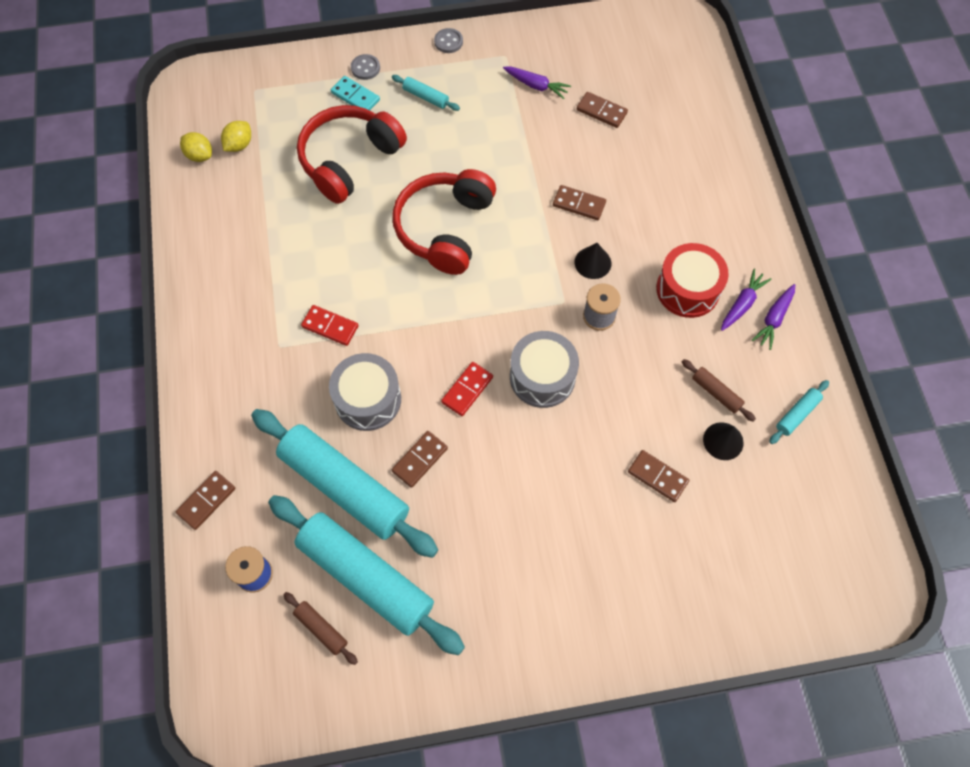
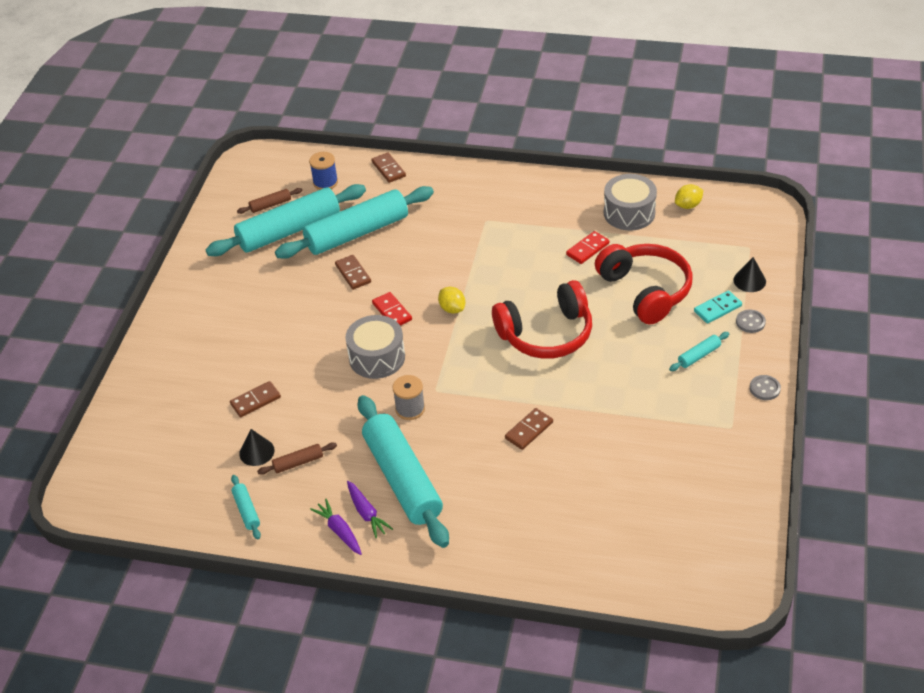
camera: 115 degrees right, 20 degrees down
yellow lemon [221,121,251,152] -> yellow lemon moved to [438,287,465,314]
red domino [301,305,359,346] -> red domino moved to [566,231,610,264]
grey drum [329,353,401,431] -> grey drum moved to [604,174,657,231]
red headphones [392,169,496,275] -> red headphones turned 120 degrees clockwise [492,280,592,359]
purple carrot [503,67,571,99] -> none
black cone [575,243,611,279] -> black cone moved to [733,257,766,292]
brown domino [577,92,628,128] -> none
red drum [656,243,729,318] -> turquoise rolling pin [358,395,449,548]

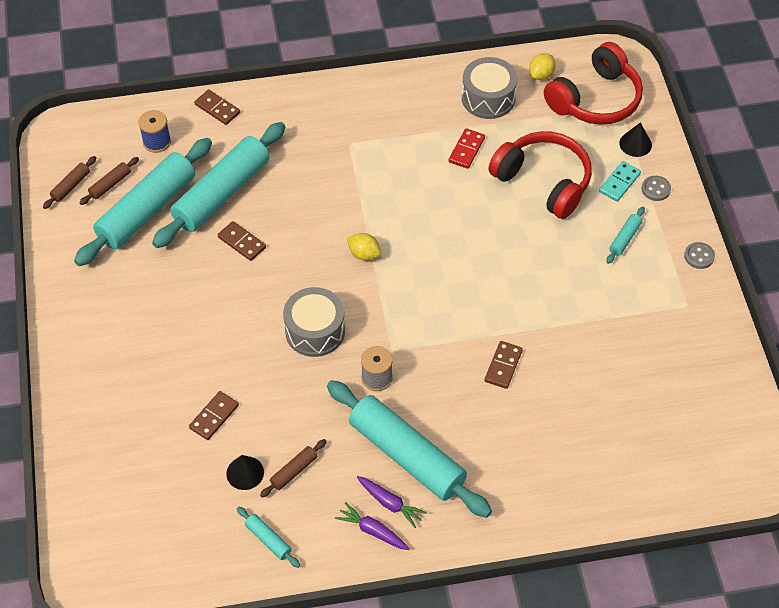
camera: 25 degrees left, 10 degrees up
red domino [372,292,412,326] -> none
red headphones [492,280,592,359] -> red headphones moved to [544,42,643,125]
none -> brown rolling pin [43,156,96,209]

